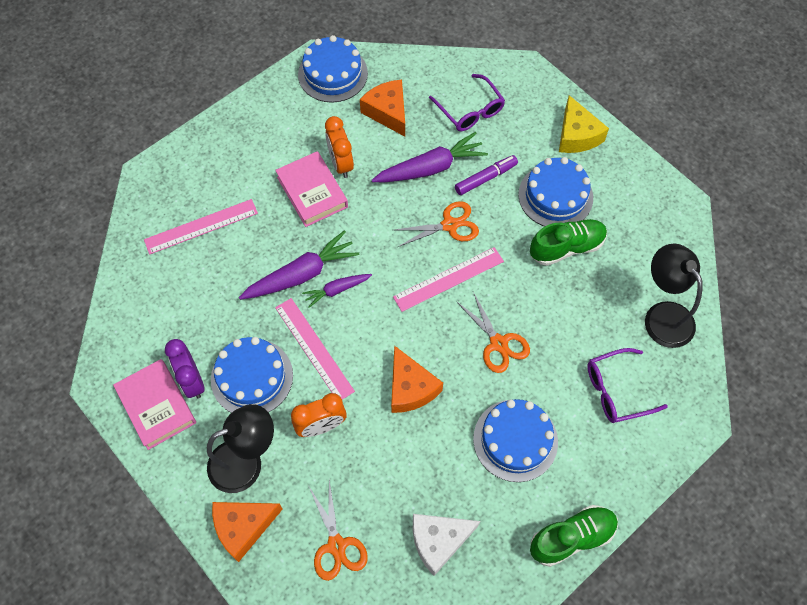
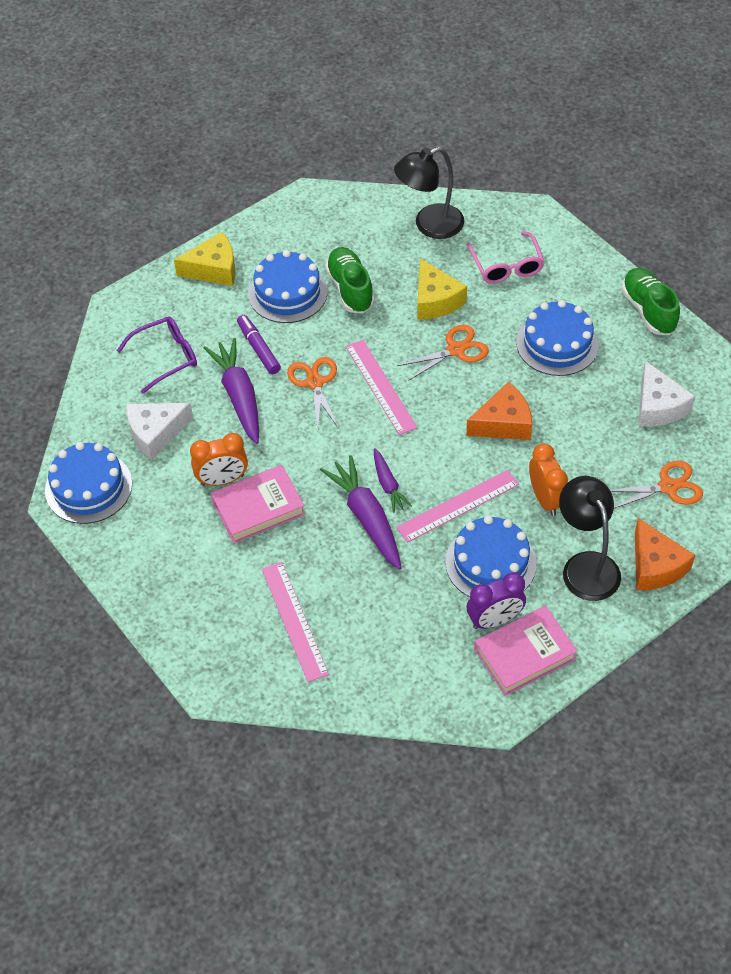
camera: 85 degrees left, 10 degrees down
orange cheese [360,80,405,137] -> white cheese [126,403,193,460]
purple glasses [587,348,668,423] -> pink glasses [467,231,544,284]
none -> yellow cheese [417,258,467,320]

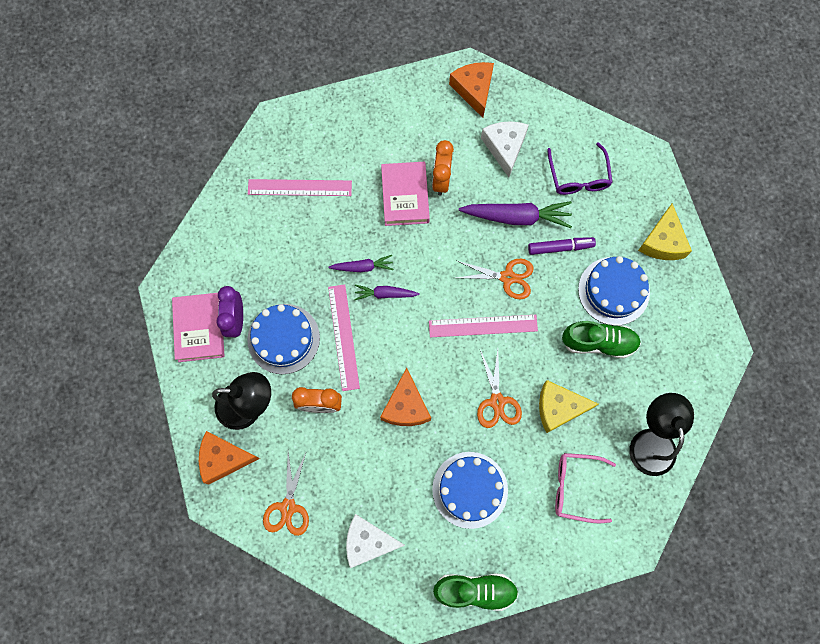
camera: 110 degrees right, 20 degrees up
blue cake [45,442,132,524] -> orange cheese [449,62,494,118]
purple carrot [320,455,402,570] -> purple carrot [328,255,394,272], size x0.57

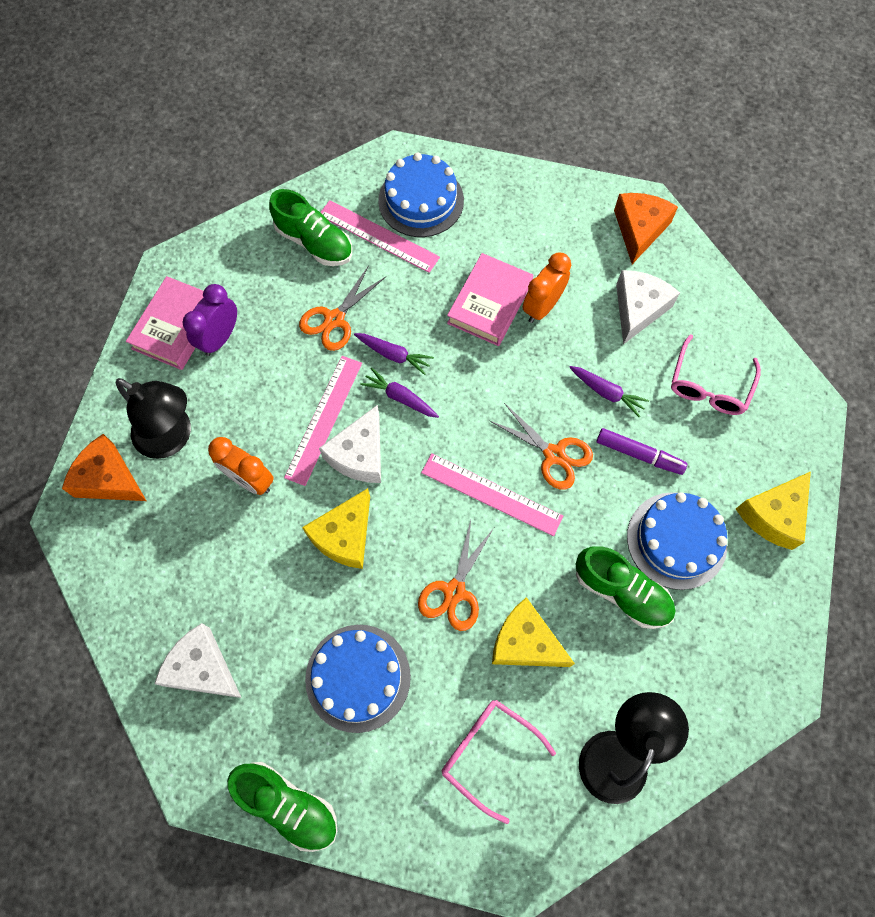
camera: 30 degrees right, 5 degrees down
blue cake [247,304,320,374] -> blue cake moved to [378,152,464,237]
orange scissors [263,452,309,536] -> orange scissors moved to [299,265,386,351]
orange cheese [380,368,431,426] -> yellow cheese [302,488,370,569]
purple carrot [459,201,572,228] -> purple carrot [569,366,649,417], size x0.57
purple glasses [547,142,613,195] -> pink glasses [671,334,761,415]
none -> green shoe [269,189,352,266]
none -> white cheese [319,405,381,483]

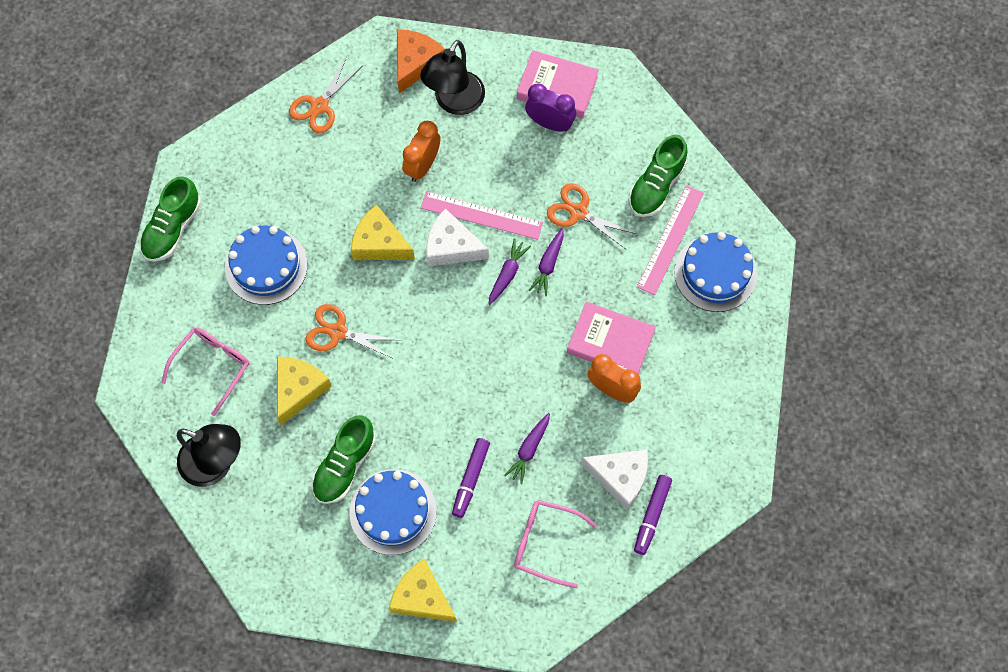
camera: 85 degrees right, 0 degrees up
white cheese [154,623,242,698] -> none
pink ruler [421,453,563,536] -> none
orange scissors [490,403,593,490] -> orange scissors moved to [289,57,362,133]
orange cheese [614,193,678,264] -> none
none -> purple marker [634,475,672,555]

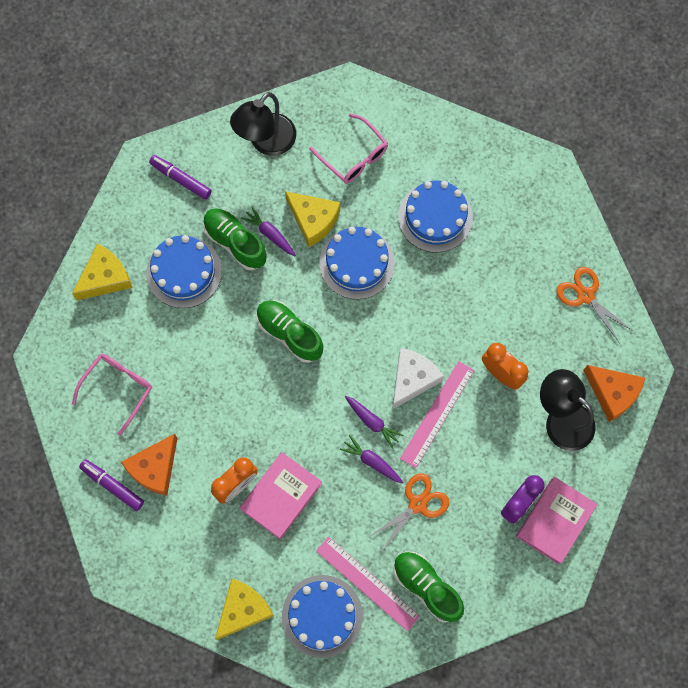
camera: 105 degrees right, 5 degrees up
green shoe [140,176,201,262] -> green shoe moved to [256,300,323,363]
orange scissors [306,304,399,359] -> blue cake [319,227,395,299]
yellow cheese [351,205,415,260] -> yellow cheese moved to [215,579,274,640]
purple marker [452,438,490,518] -> purple marker moved to [149,155,212,200]
purple carrot [504,413,550,484] -> purple carrot moved to [241,206,296,256]
white cheese [581,450,648,510] -> orange cheese [121,434,177,496]

